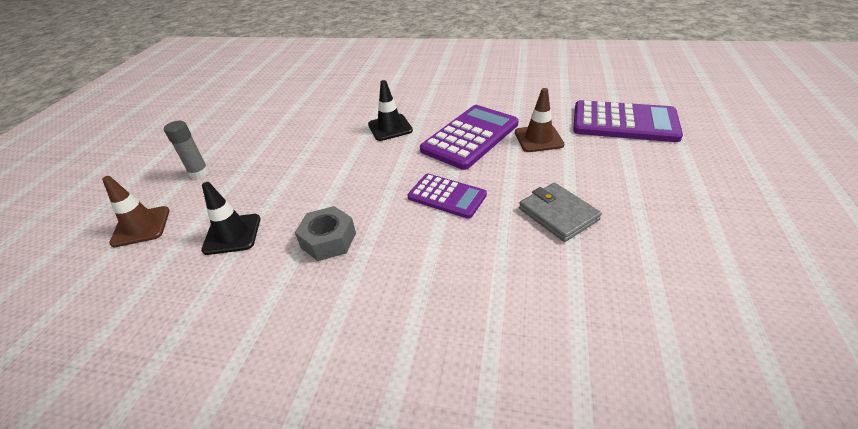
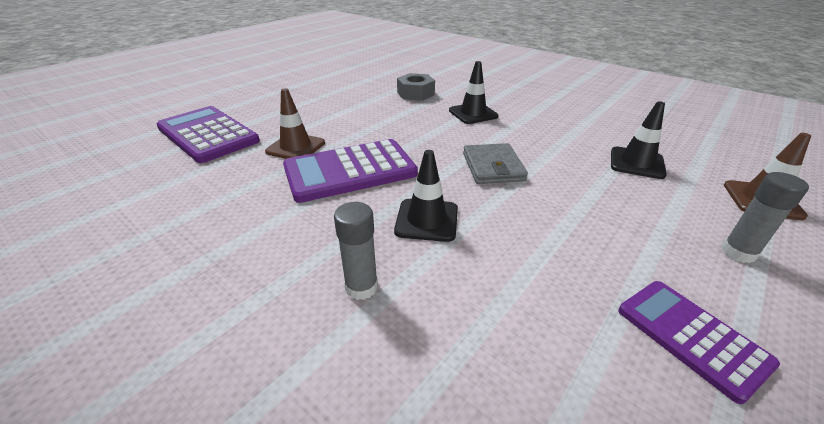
camera: 155 degrees left, 5 degrees down
grey nut [295,206,356,261] -> grey nut moved to [397,73,435,101]
purple calculator [407,174,487,219] -> purple calculator moved to [618,281,780,404]
grey wallet [519,183,602,242] -> grey wallet moved to [463,143,528,184]
none -> grey glue stick [334,202,378,300]
none -> black traffic cone [449,61,499,124]

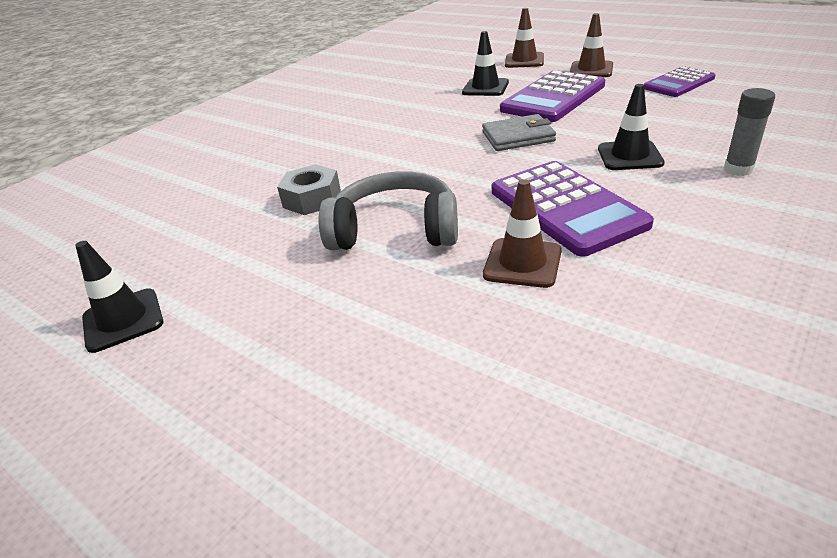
camera: 90 degrees left, 0 degrees up
purple calculator [157,106,260,163] -> purple calculator moved to [500,70,605,122]
black traffic cone [449,61,499,124] -> black traffic cone moved to [75,241,163,353]
grey glue stick [721,172,809,263] -> brown traffic cone [570,13,613,77]
none -> grey headphones [319,171,458,251]

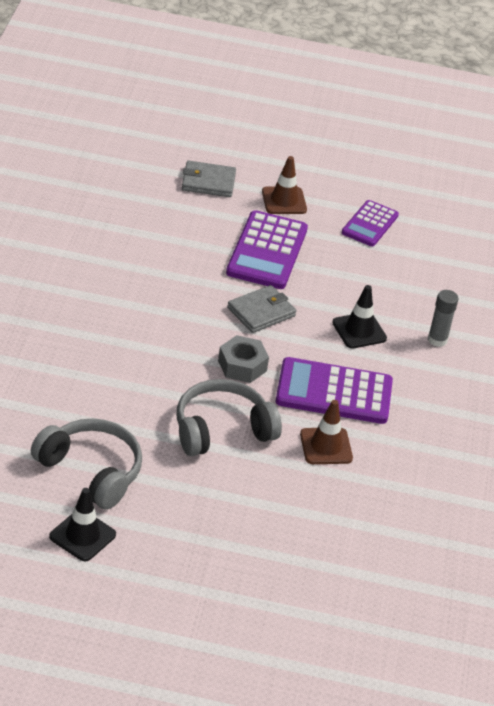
camera: 35 degrees left, 5 degrees up
grey nut [277,164,341,215] -> grey nut moved to [218,335,269,383]
black traffic cone [462,31,509,96] -> none
purple calculator [492,161,654,257] -> purple calculator turned 150 degrees clockwise [275,357,393,424]
brown traffic cone [505,8,544,68] -> grey wallet [182,161,236,197]
none -> grey headphones [31,418,142,509]

